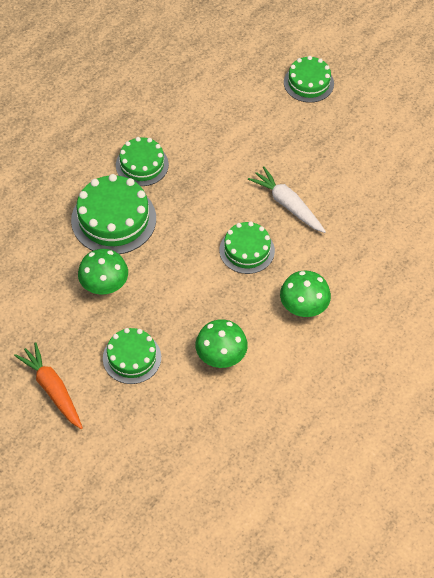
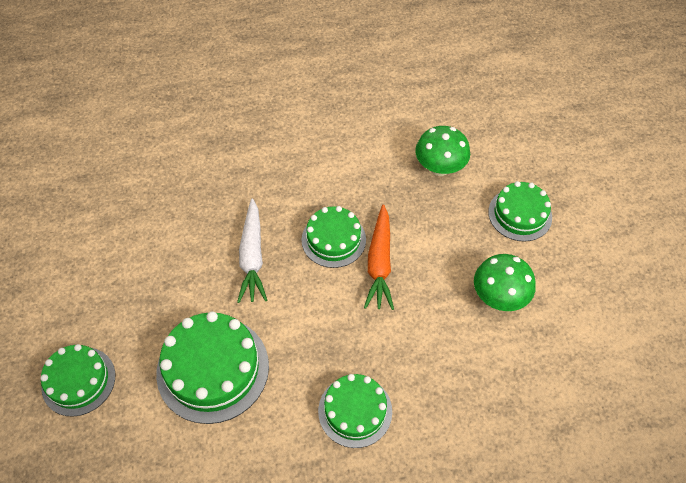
camera: 140 degrees left, 0 degrees up
orange carrot [14,342,83,429] -> orange carrot moved to [364,204,394,310]
green cake [71,174,156,254] -> green cake moved to [156,311,269,424]
green mushroom [280,271,331,317] -> none

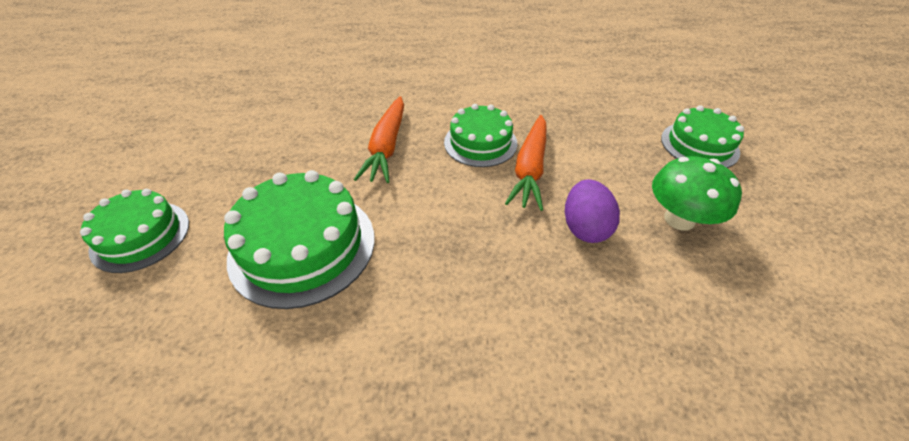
camera: 10 degrees right, 10 degrees down
white carrot [237,199,267,303] -> orange carrot [354,96,404,183]
green cake [318,374,392,448] -> none
green mushroom [415,126,470,176] -> none
none -> purple egg [565,179,620,243]

